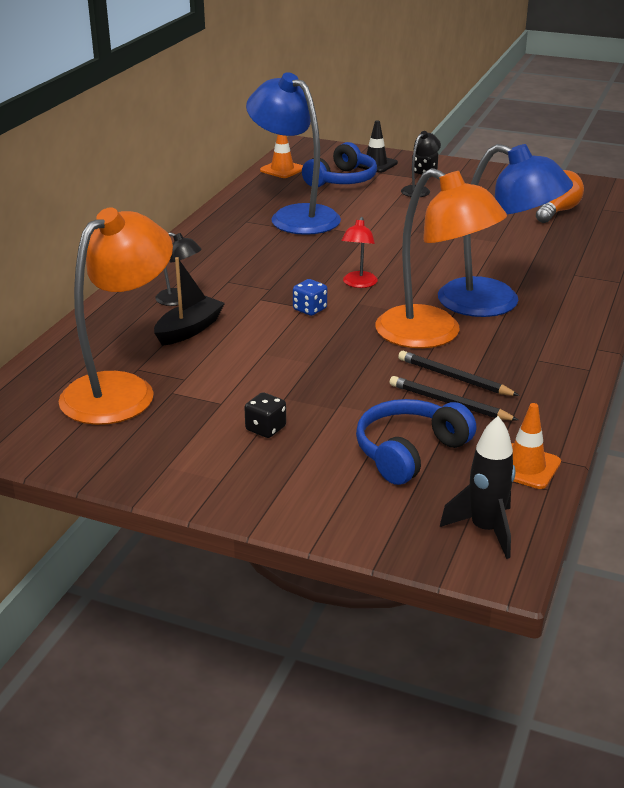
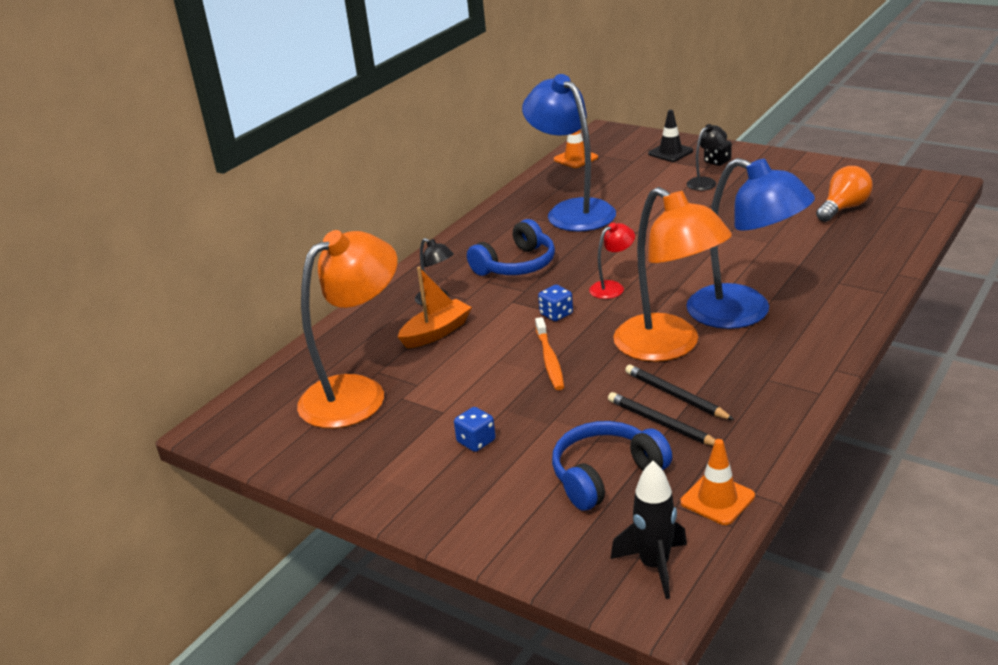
camera: 15 degrees right, 0 degrees up
black boat [154,257,225,346] -> orange boat [398,267,472,348]
black dice [244,392,286,438] -> blue dice [454,407,496,452]
blue headphones [302,142,377,187] -> blue headphones moved to [467,219,555,276]
red lamp [341,217,378,288] -> red lamp turned 150 degrees counterclockwise [589,223,635,299]
none -> orange toothbrush [535,317,564,390]

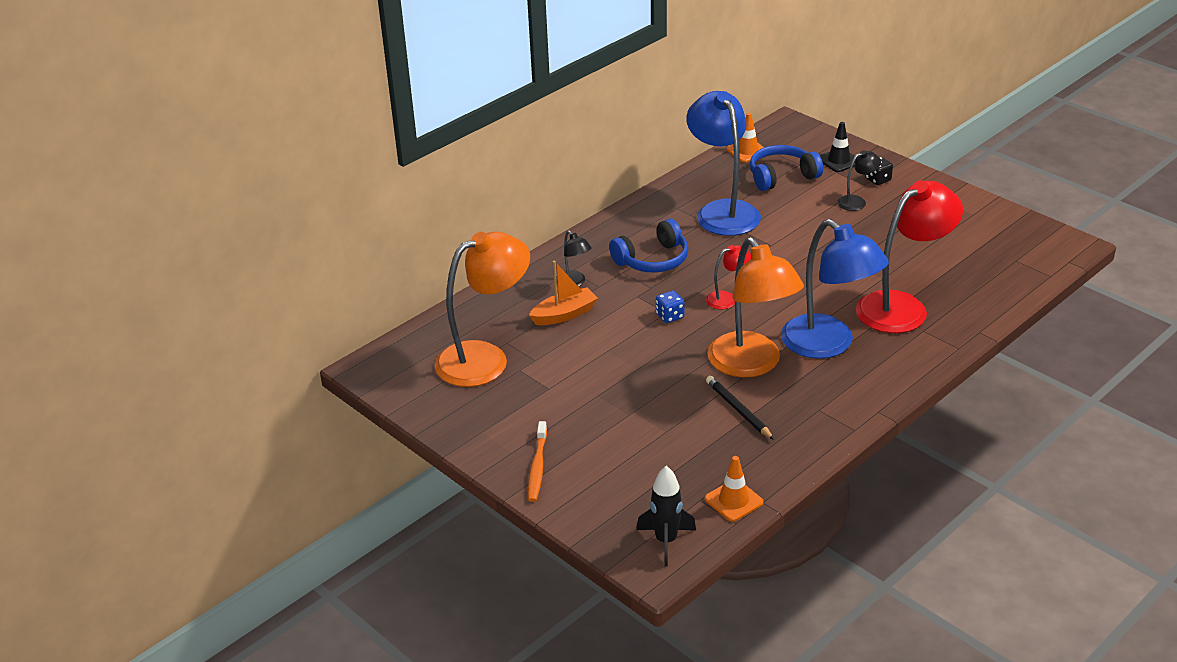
camera: 10 degrees right, 5 degrees up
blue dice [454,407,496,452] -> none
orange toothbrush [535,317,564,390] -> orange toothbrush moved to [528,421,547,502]
blue headphones [552,421,672,511] -> blue headphones moved to [750,145,823,191]
black pencil [608,392,716,446] -> none
orange light bulb [816,166,873,222] -> none
none -> red lamp [856,180,963,333]

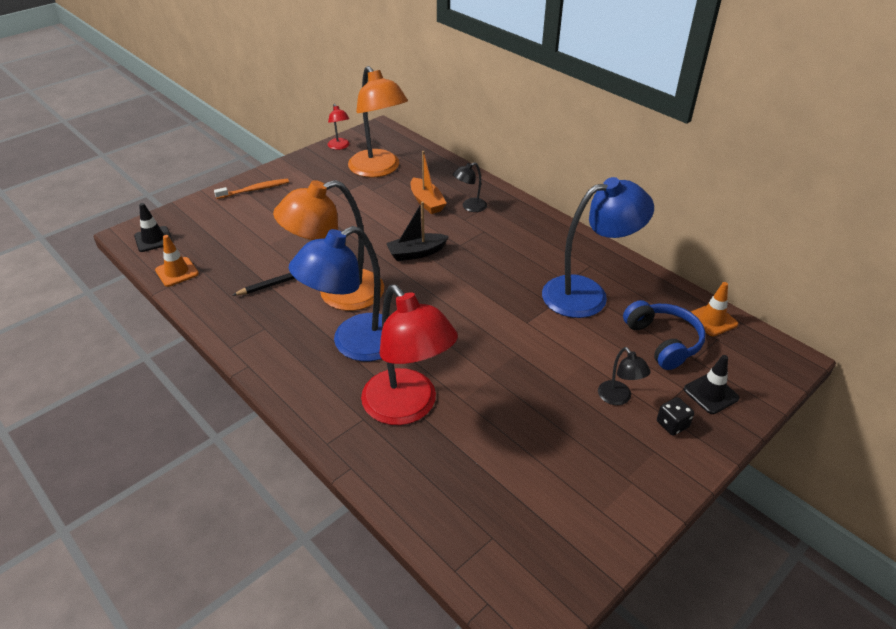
camera: 90 degrees right, 5 degrees up
orange toothbrush [528,421,547,502] -> orange toothbrush turned 150 degrees clockwise [214,179,289,199]
blue headphones [609,219,688,273] -> none
black rocket [636,466,696,566] -> black traffic cone [134,203,173,252]
blue dice [656,291,685,323] -> black boat [386,201,449,261]
red lamp [706,245,751,309] -> red lamp moved to [327,104,350,150]

